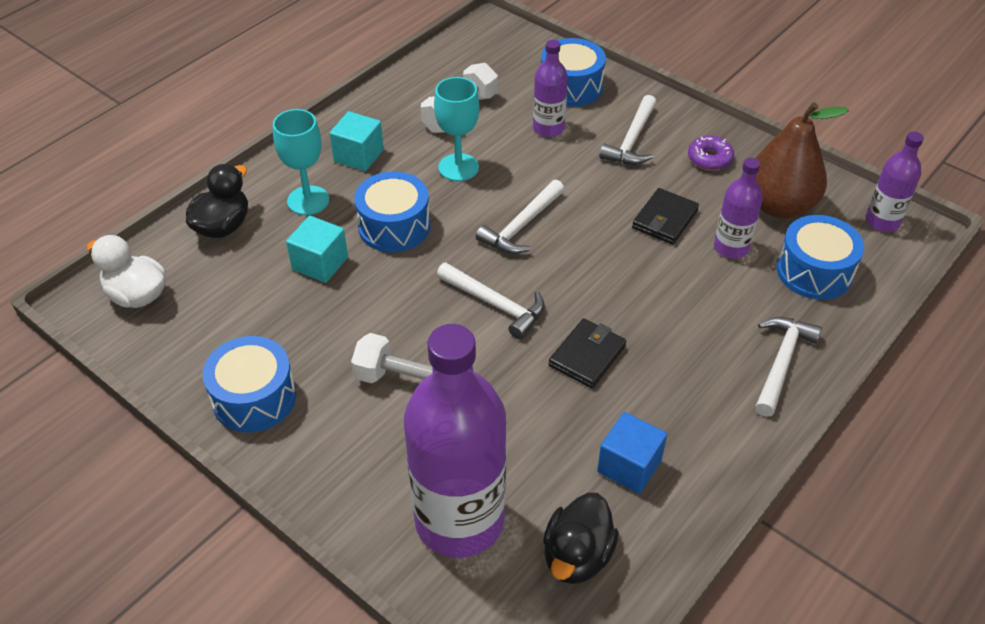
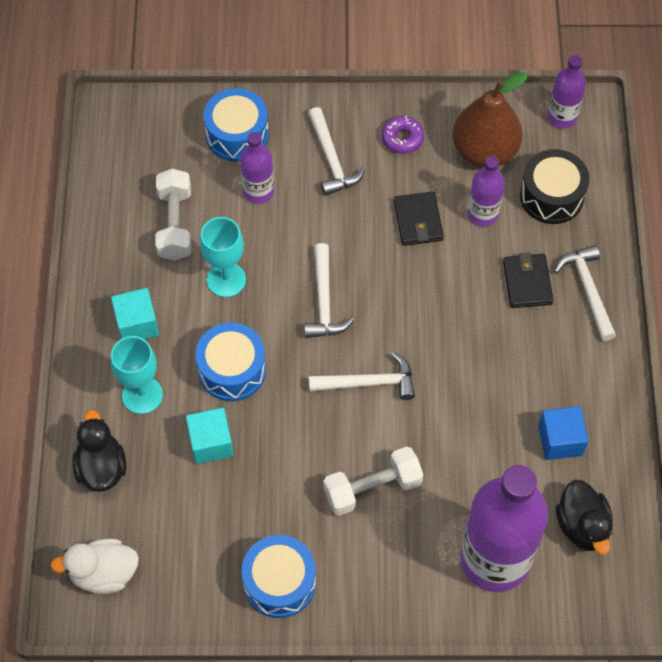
camera: 40 degrees left, 15 degrees up
black wallet [549,318,626,388] -> black wallet moved to [503,252,554,308]
blue drum [777,215,864,300] -> black drum [520,149,590,224]

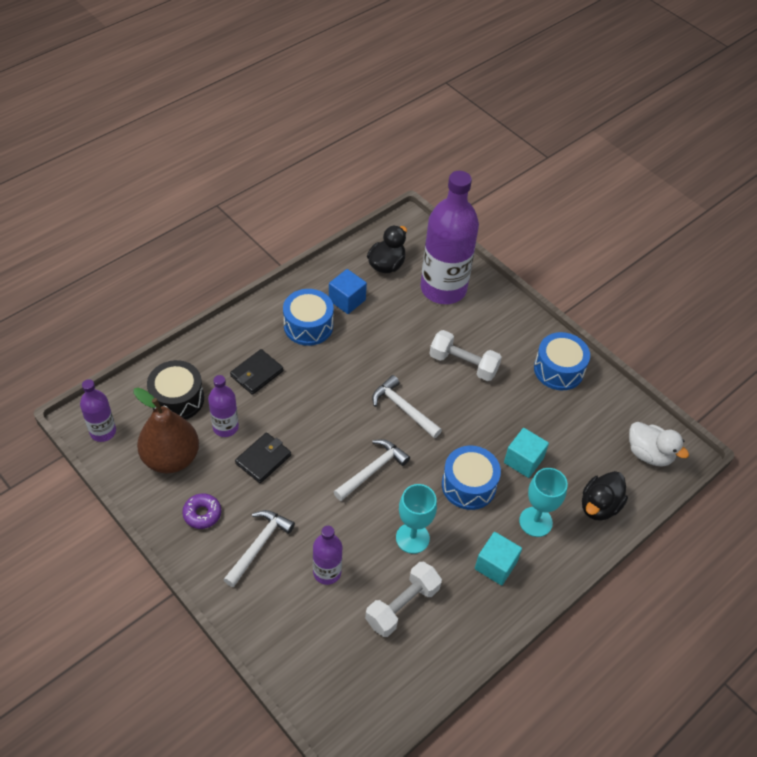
camera: 135 degrees left, 10 degrees down
blue drum [204,88,269,162] -> blue drum moved to [283,289,334,346]
white hammer [554,245,616,341] -> none

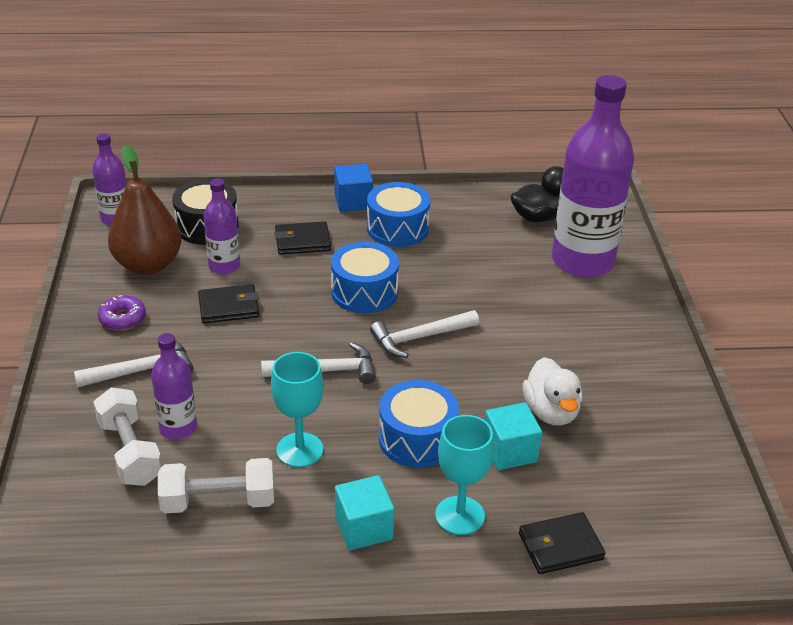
camera: 40 degrees right, 15 degrees down
blue cube [329,269,367,314] -> blue cube moved to [334,164,373,212]
white hammer [372,375,442,438] -> white hammer turned 105 degrees counterclockwise [370,310,479,358]
white dumbbell [429,330,502,381] -> white dumbbell moved to [93,387,162,486]
blue drum [534,332,590,390] -> blue drum moved to [331,242,399,313]
black duck [582,471,628,521] -> black wallet [519,512,605,574]
white duck [629,422,689,467] -> white duck moved to [522,357,582,426]

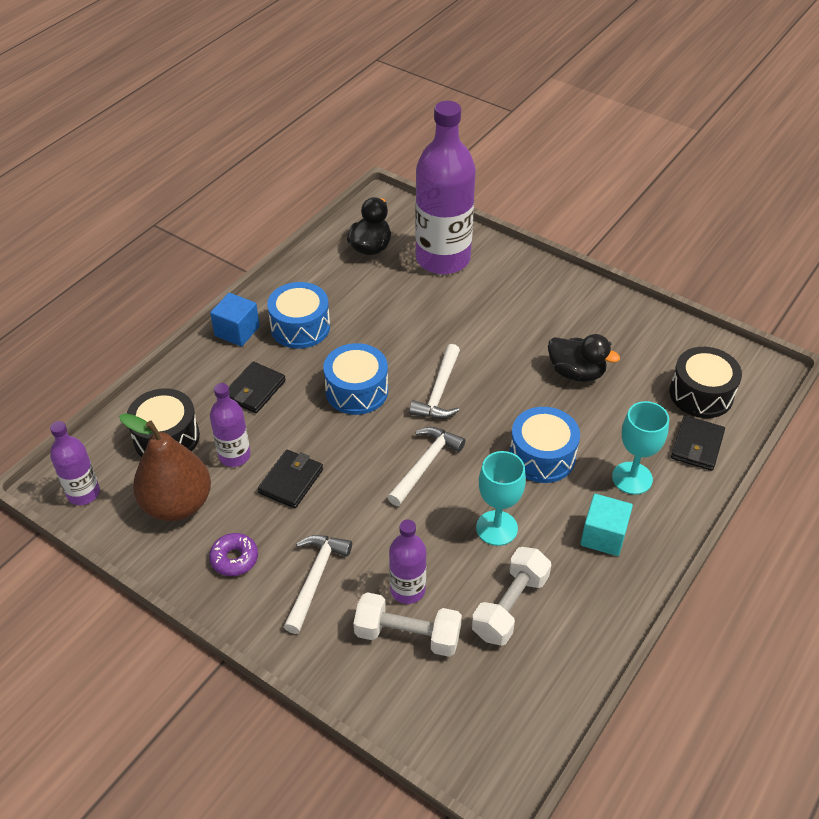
camera: 50 degrees left, 10 degrees up
turquoise cube [485,403,542,470] -> none
white duck [522,357,582,426] -> black duck [548,334,620,382]
none -> black drum [670,347,742,418]

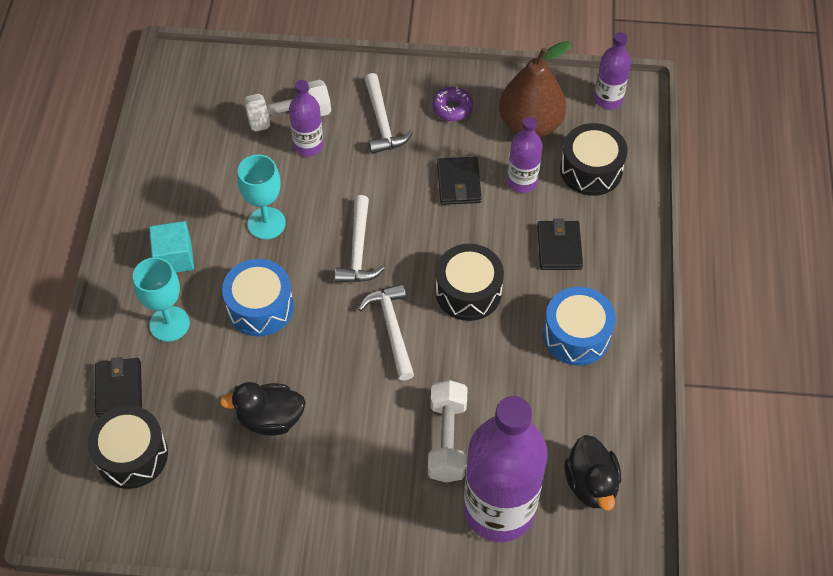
camera: 150 degrees right, 10 degrees up
blue cube [210,293,260,346] -> none
blue drum [323,343,388,415] -> black drum [436,244,504,321]
white dumbbell [472,547,551,646] -> white dumbbell moved to [428,380,467,482]

